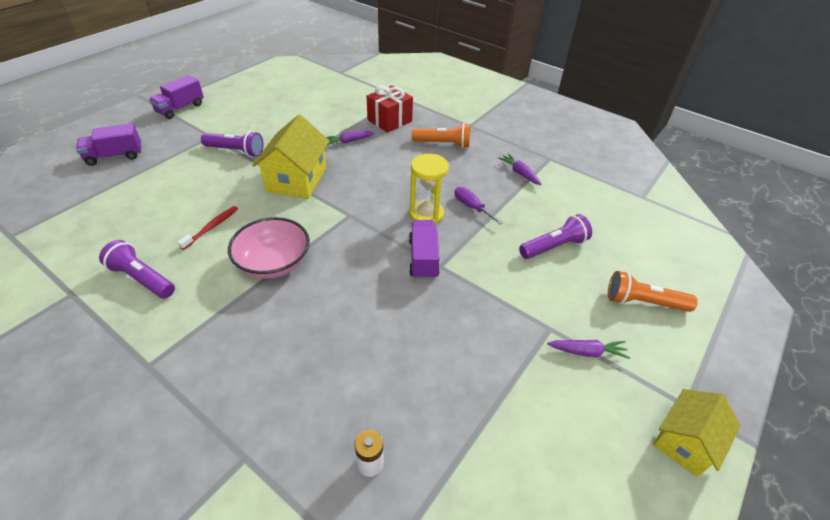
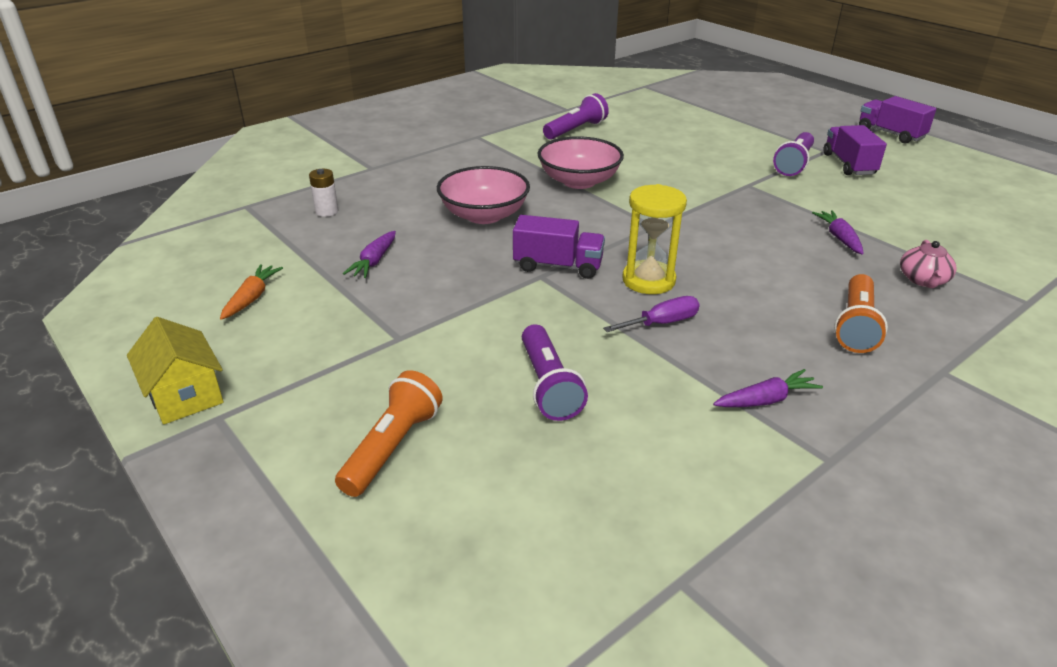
camera: 105 degrees right, 10 degrees down
purple truck [76,123,142,166] -> purple truck moved to [823,125,887,175]
red toothbrush [177,206,238,250] -> none
yellow house [252,115,330,199] -> none
red gift [367,85,413,133] -> pink teapot [900,240,957,288]
purple carrot [547,340,630,359] -> purple carrot moved to [343,231,396,278]
none -> orange carrot [220,264,283,320]
none -> pink bowl [437,166,530,224]

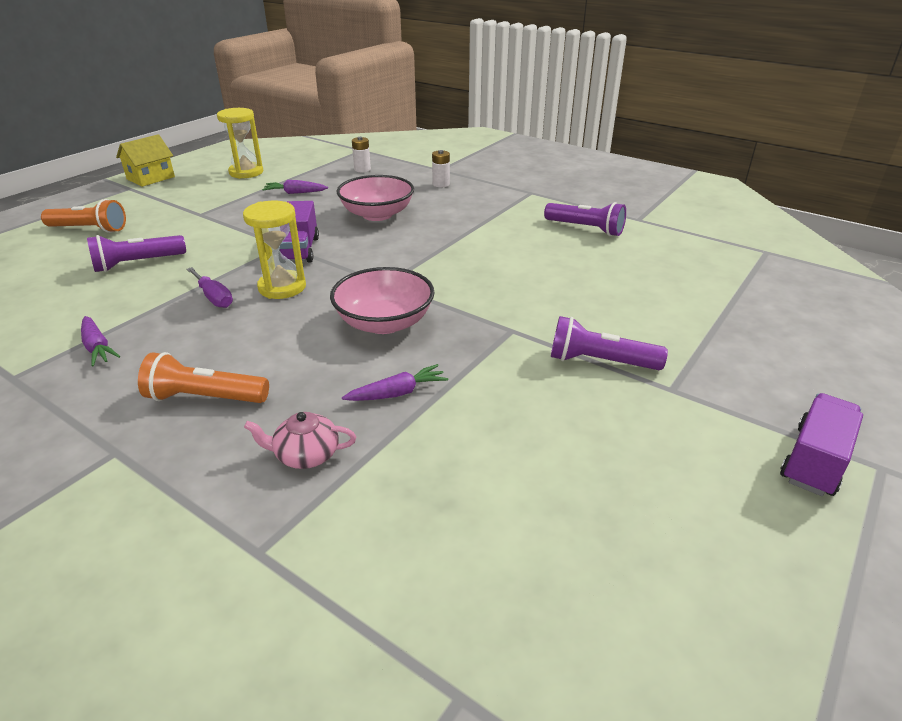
camera: 75 degrees right, 0 degrees up
orange carrot [220,264,283,320] -> yellow hourglass [217,108,263,179]
pink bowl [538,136,624,189] -> pink bowl moved to [330,267,435,334]
purple truck [823,125,887,175] -> none
none -> white battery [432,150,450,187]

